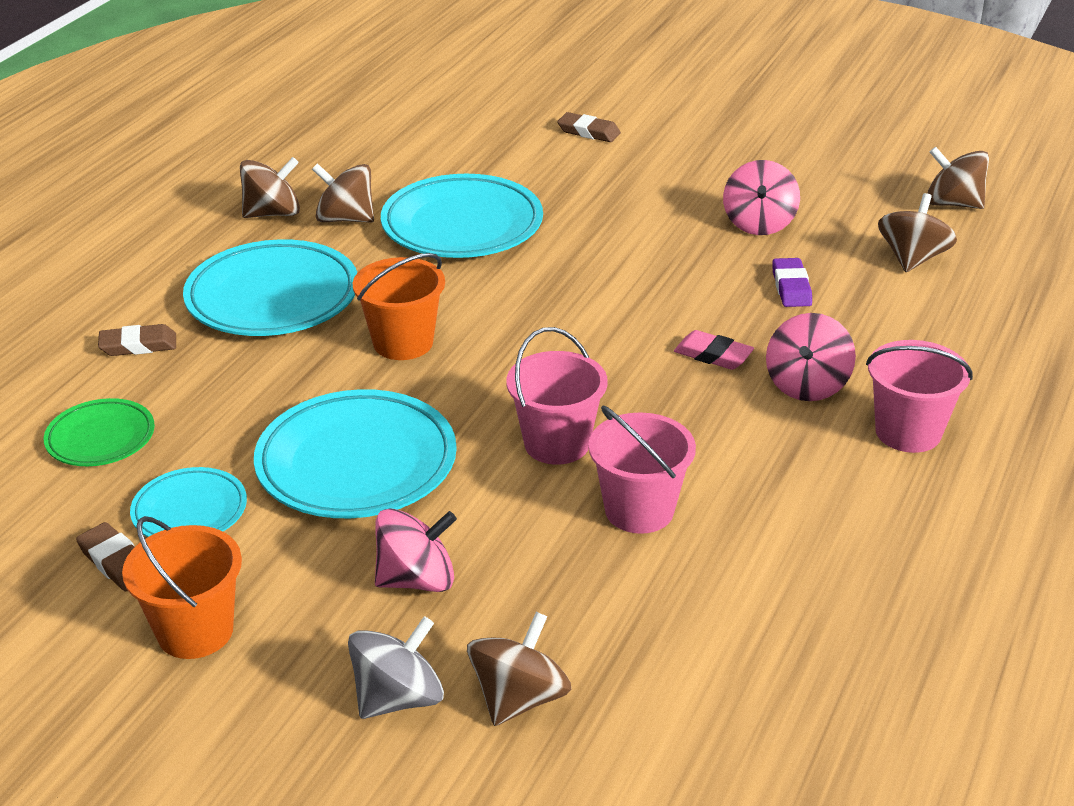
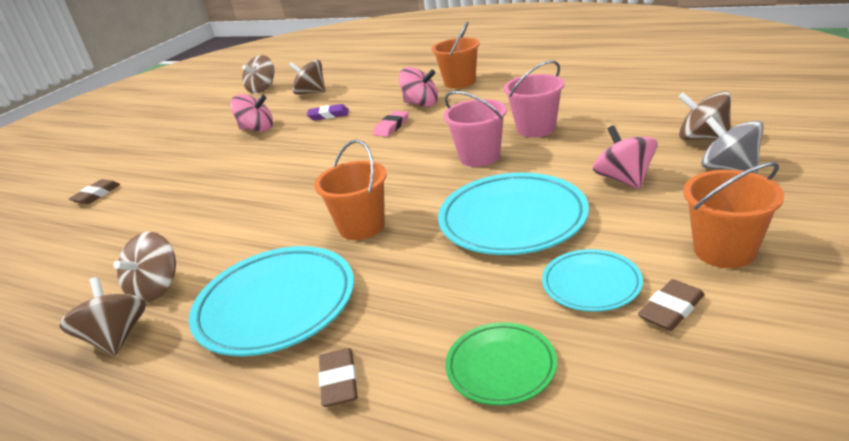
camera: 85 degrees left, 5 degrees down
turquoise plate [381,174,543,258] -> none
pink bucket [866,340,973,453] -> orange bucket [432,21,480,89]

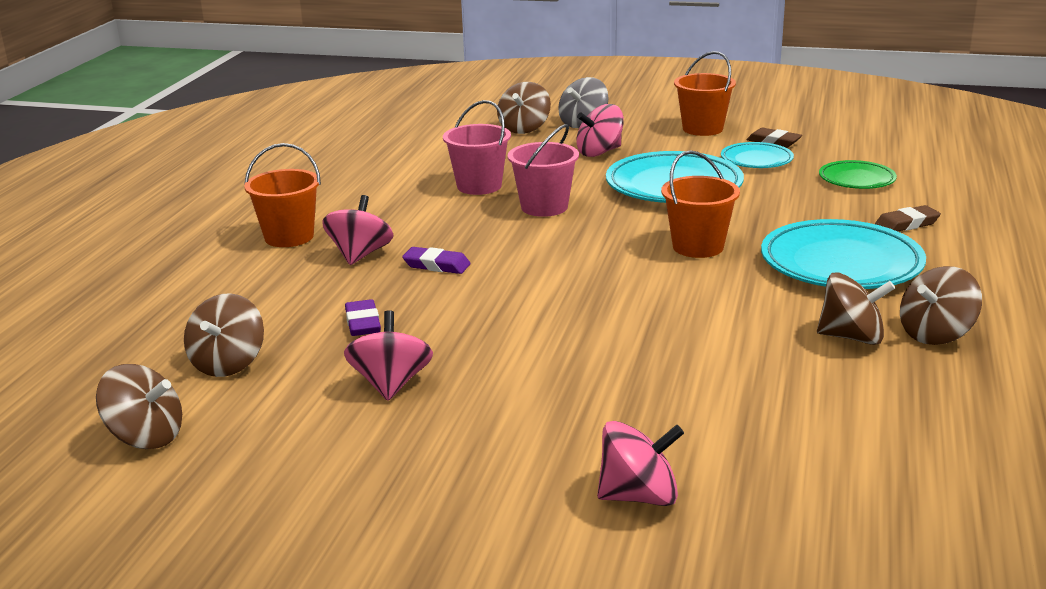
camera: 105 degrees left, 5 degrees down
brown eraser [69,179,120,204] -> pink spinning top [597,421,684,506]
pink eraser [373,111,409,137] -> purple eraser [402,247,471,274]

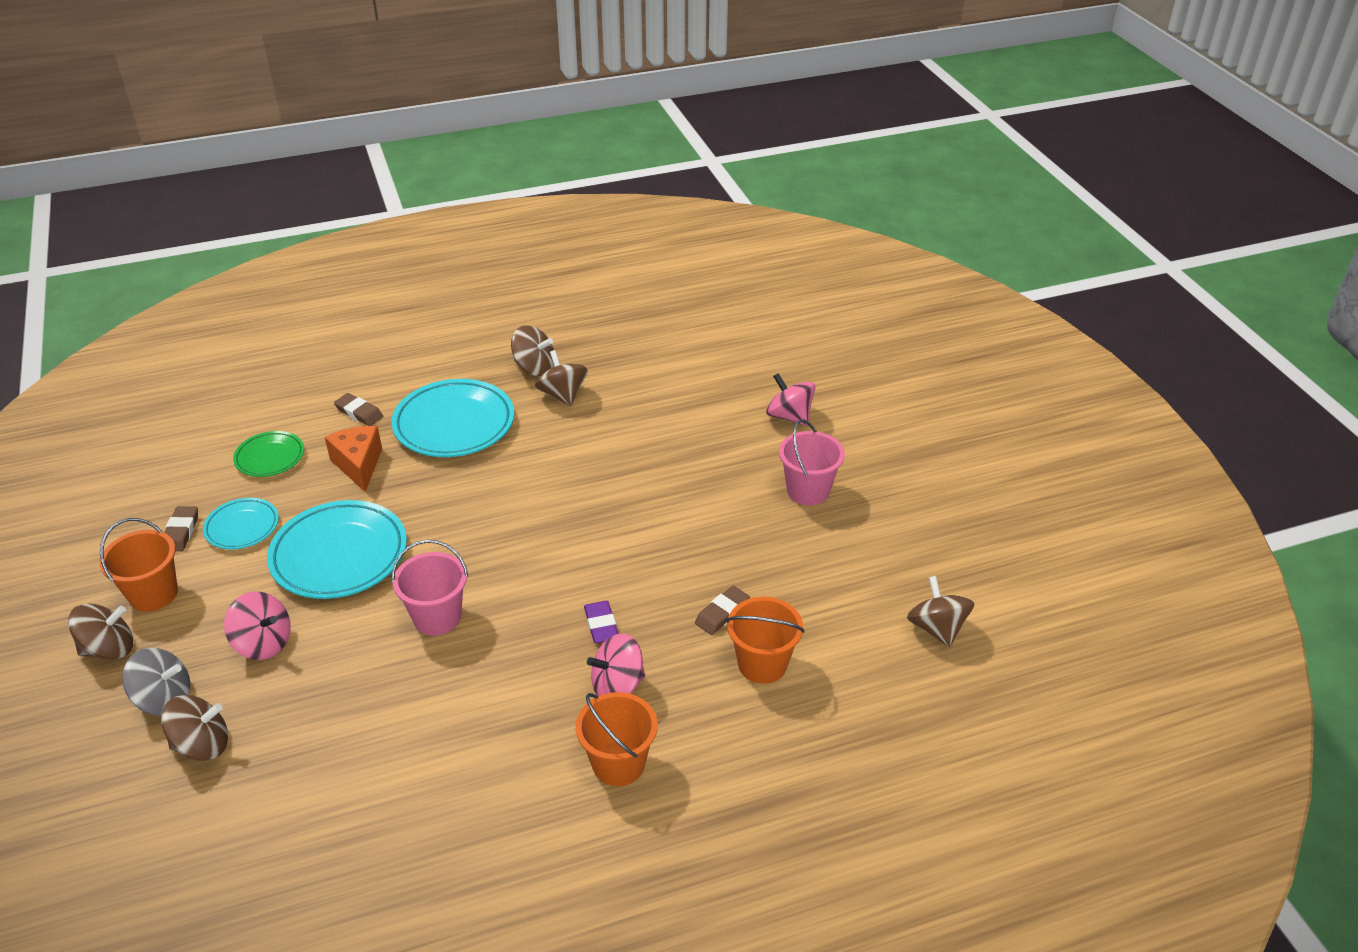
camera: 125 degrees left, 15 degrees up
brown spinning top [184,293,264,377] -> brown spinning top moved to [68,603,133,660]
pink spinning top [344,310,433,401] -> none
purple eraser [345,299,381,336] -> brown eraser [695,586,750,635]
pink bucket [443,100,511,195] -> pink bucket moved to [779,419,845,506]
orange bucket [661,150,740,258] -> orange bucket moved to [726,597,805,684]
none -> orange cheese [324,426,382,492]

